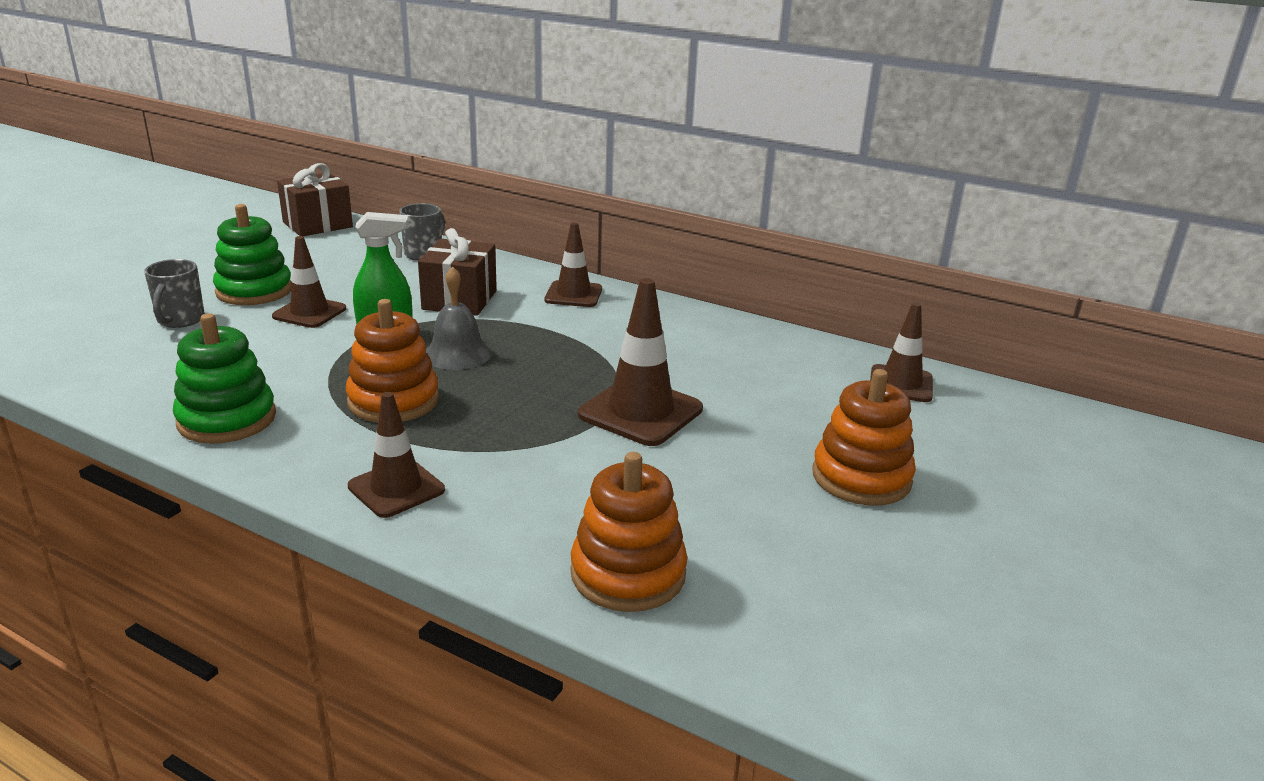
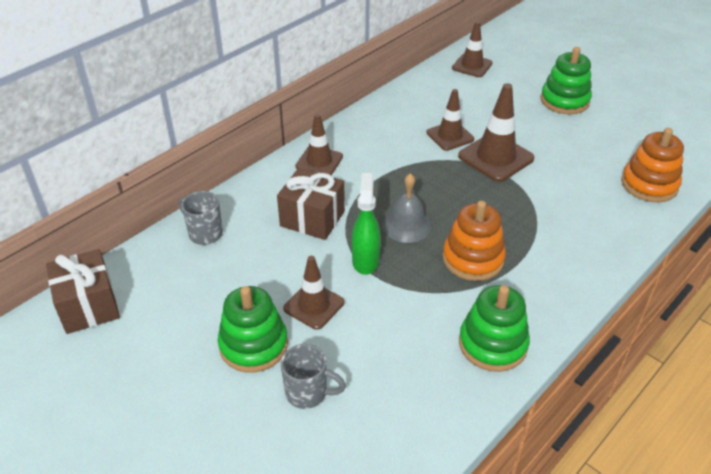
camera: 75 degrees left, 15 degrees up
brown traffic cone [348,392,445,518] -> brown traffic cone moved to [426,89,474,151]
orange stacking toy [812,369,916,506] -> green stacking toy [541,47,592,114]

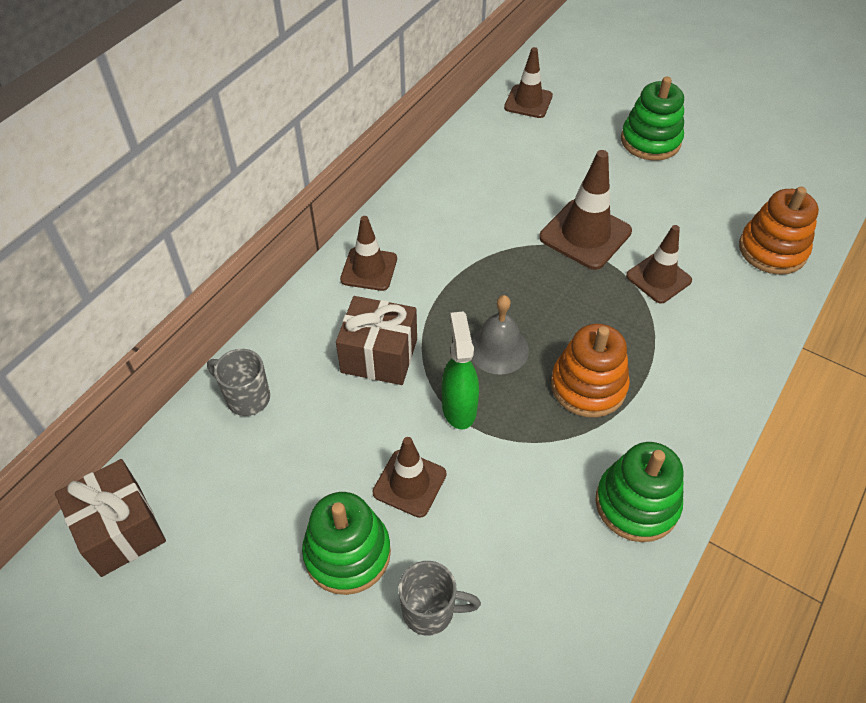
camera: 10 degrees left, 10 degrees up
brown traffic cone [426,89,474,151] -> brown traffic cone moved to [626,225,692,303]

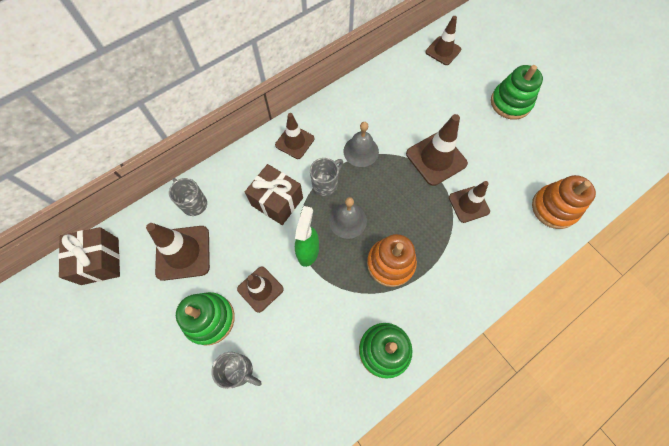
camera: 20 degrees right, 15 degrees up
none -> brown traffic cone [146,223,210,281]
none -> grey mug [310,158,343,196]
none -> grey bell [344,122,379,167]

